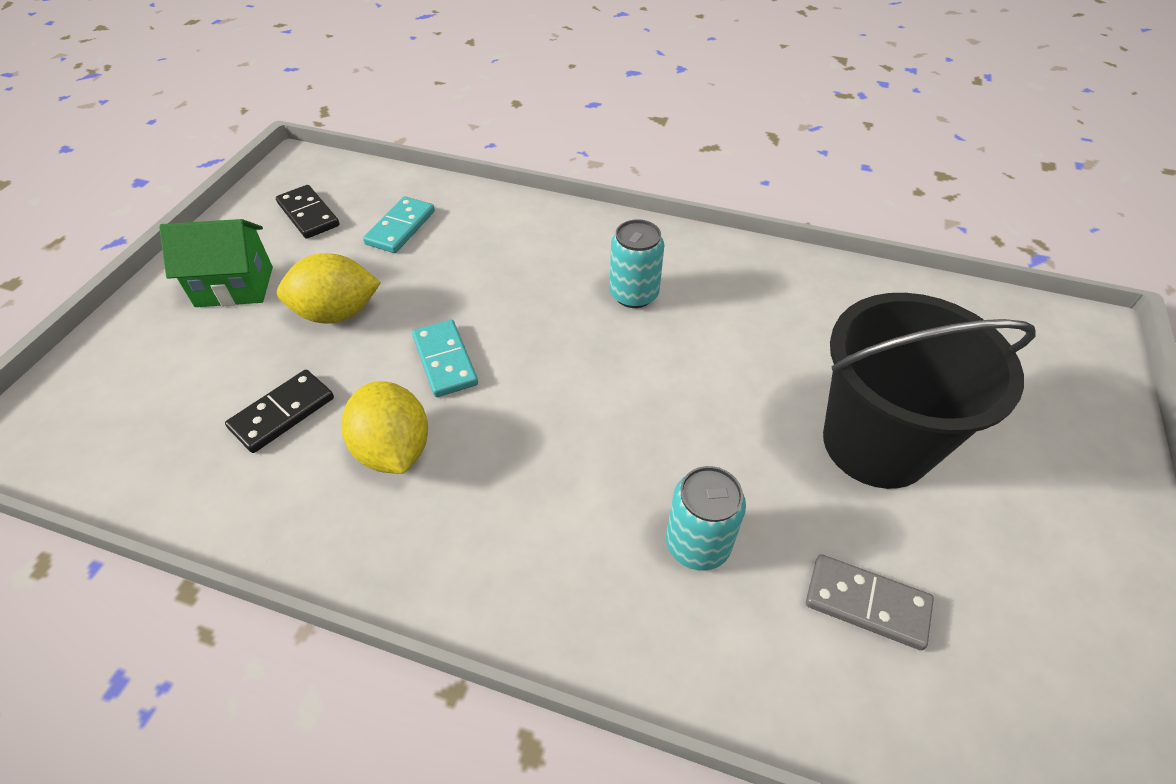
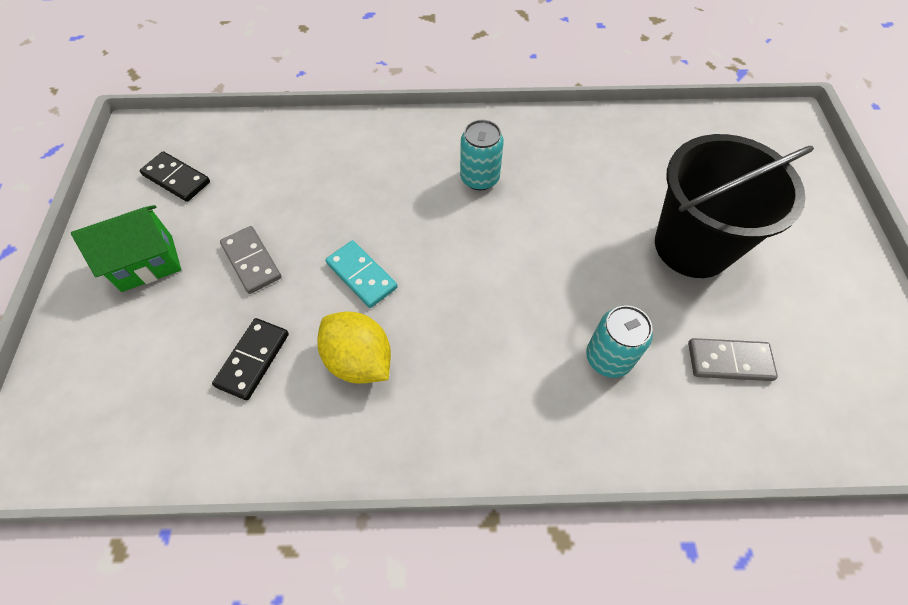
camera: 20 degrees left, 10 degrees up
yellow lemon [277,253,381,324] -> grey domino [220,226,282,294]
turquoise domino [363,196,435,253] -> none

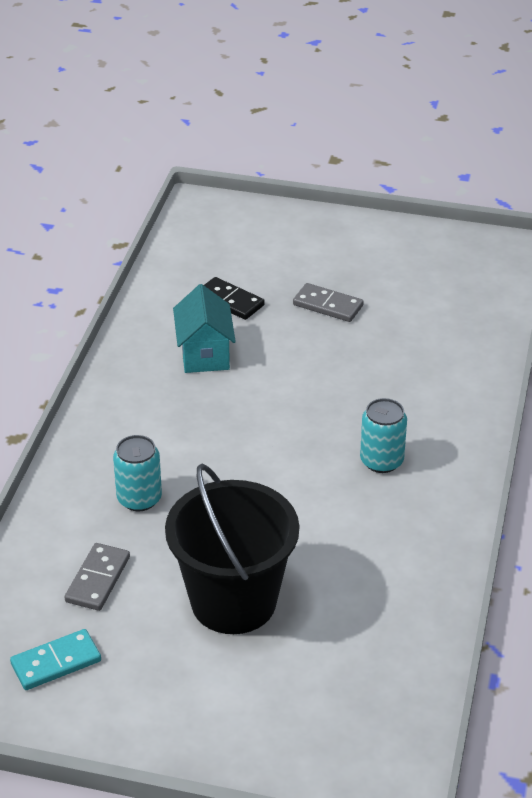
camera: 105 degrees right, 20 degrees down
green house [71,205,181,292] -> none
black domino [140,151,210,202] -> none
grey domino [220,226,282,294] -> grey domino turned 45 degrees clockwise [293,283,364,322]
yellow lemon [317,312,391,384] -> turquoise house [173,284,236,373]
turquoise domino [325,240,398,308] -> turquoise domino moved to [10,629,101,690]

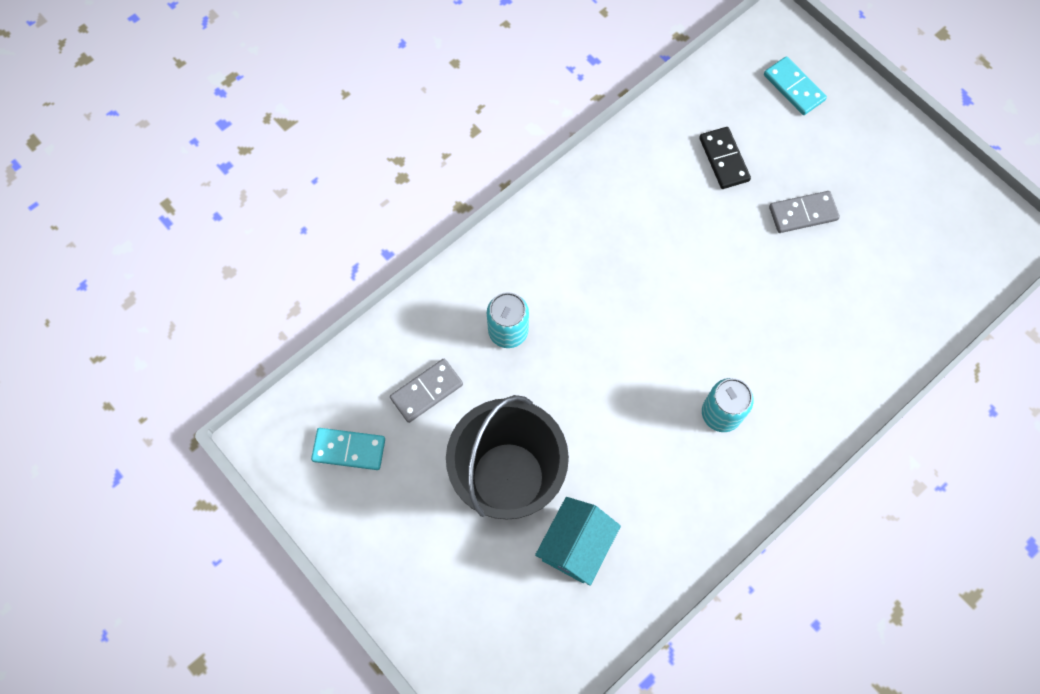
camera: 35 degrees right, 30 degrees up
turquoise house [173,284,236,373] -> turquoise house moved to [535,497,621,586]
grey domino [293,283,364,322] -> grey domino turned 75 degrees counterclockwise [769,191,840,233]
none -> turquoise domino [764,56,827,115]

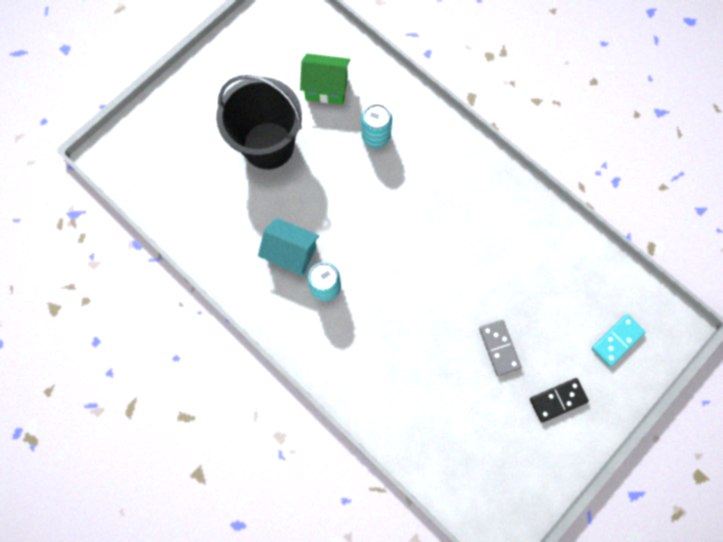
camera: 85 degrees right, 5 degrees up
turquoise domino [311,428,385,470] -> none
grey domino [390,359,463,423] -> green house [300,54,350,104]
turquoise house [535,497,621,586] -> turquoise house moved to [258,218,319,276]
black domino [699,127,751,189] -> black domino moved to [530,378,589,423]

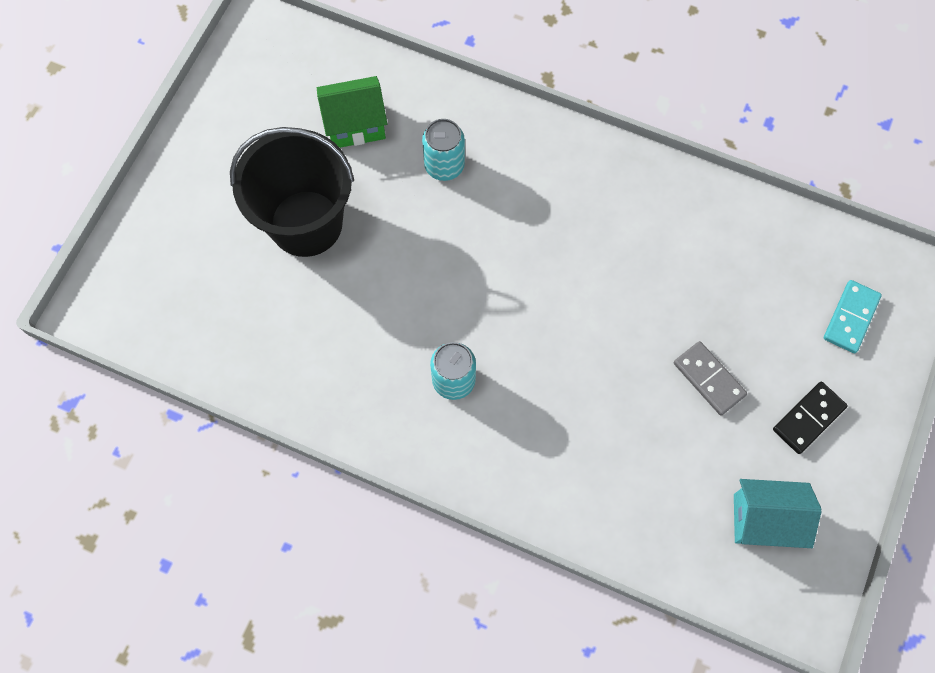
camera: 20 degrees left, 5 degrees down
turquoise house [258,218,319,276] -> turquoise house moved to [734,479,822,548]

